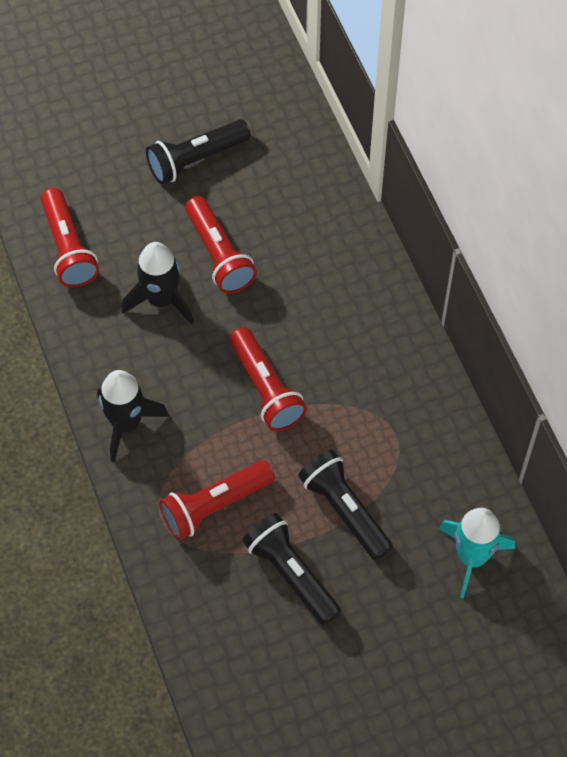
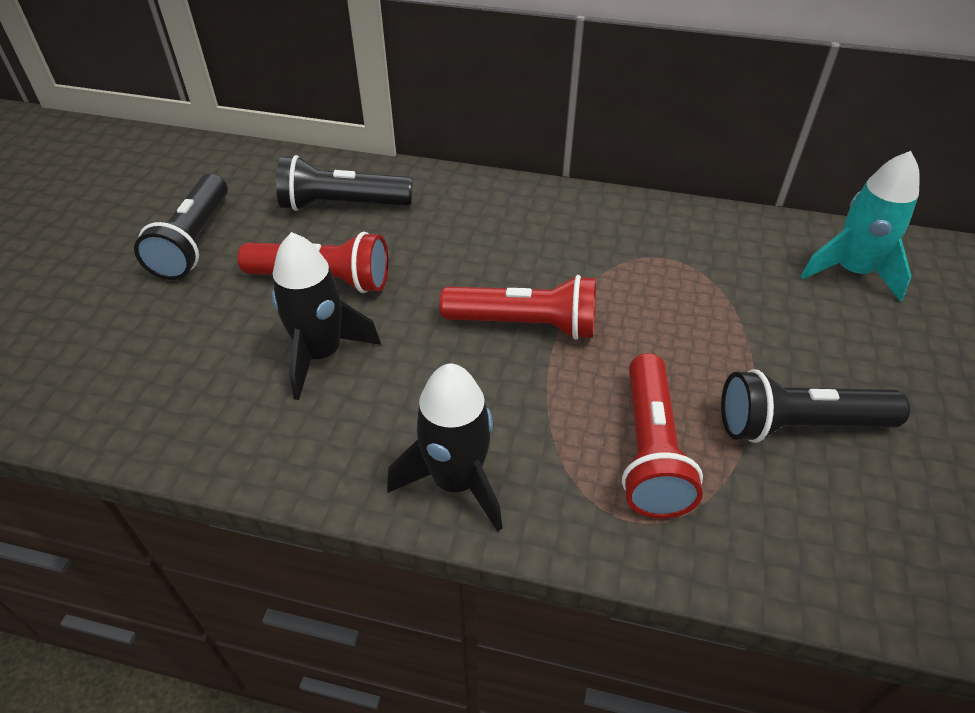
camera: 55 degrees left, 15 degrees down
red flashlight [41,188,99,287] -> none
black flashlight [298,450,393,561] -> black flashlight moved to [276,155,413,211]

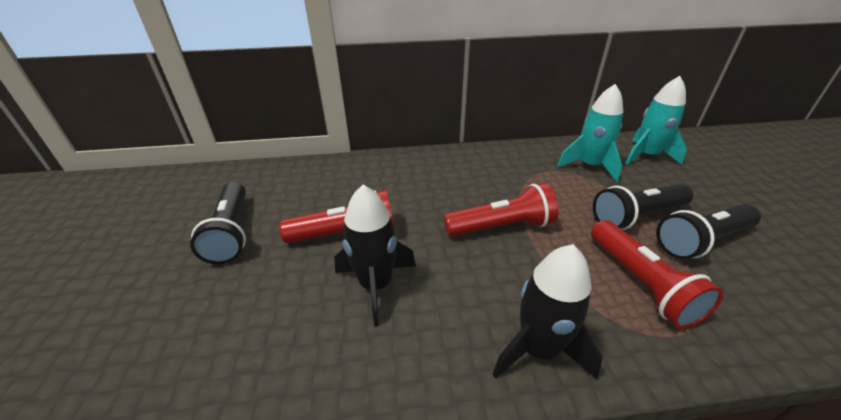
camera: 20 degrees left, 10 degrees down
black flashlight [276,155,413,211] -> black flashlight moved to [593,184,693,230]
none -> turquoise rocket [557,84,624,182]

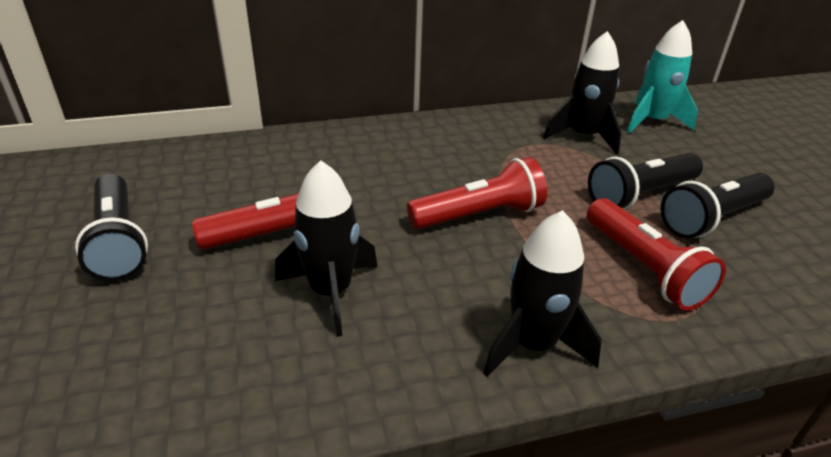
camera: 10 degrees left, 0 degrees up
turquoise rocket [557,84,624,182] -> black rocket [543,31,622,155]

